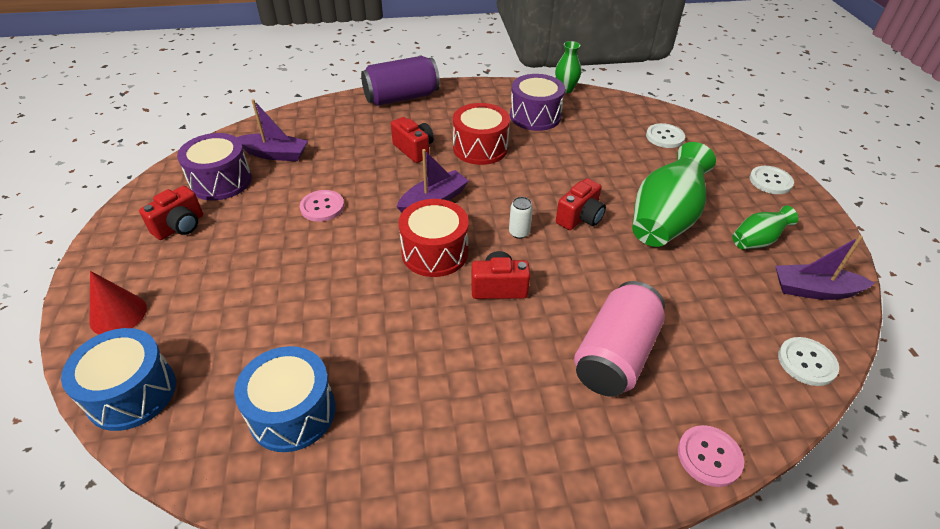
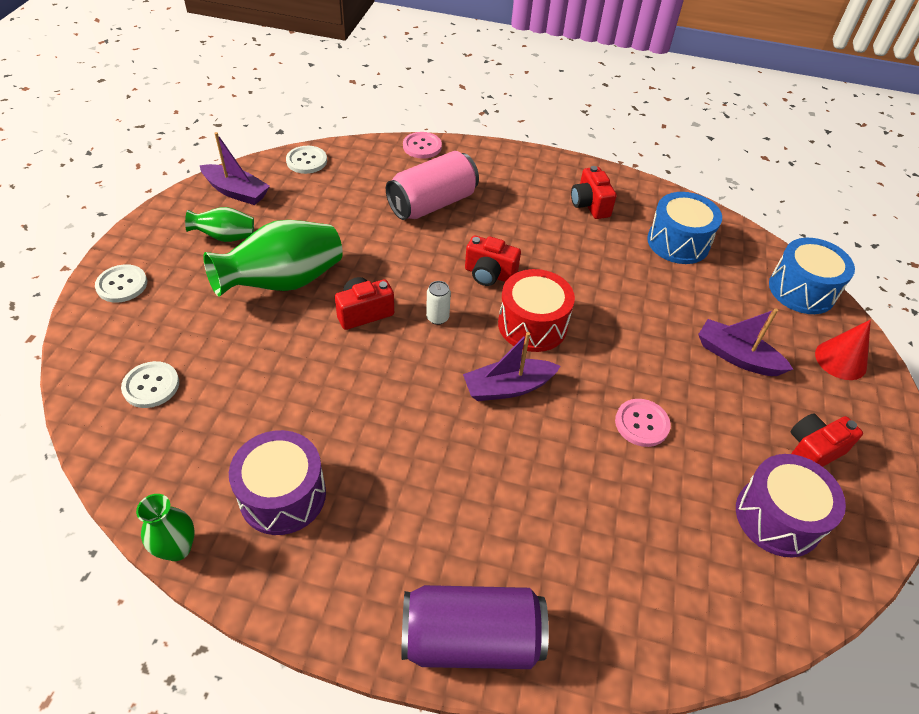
camera: 160 degrees left, 5 degrees up
purple boat [237,99,308,161] -> purple boat moved to [698,308,793,376]
red camera [391,117,434,163] -> red camera moved to [571,166,617,219]
red drum [453,103,510,165] -> none

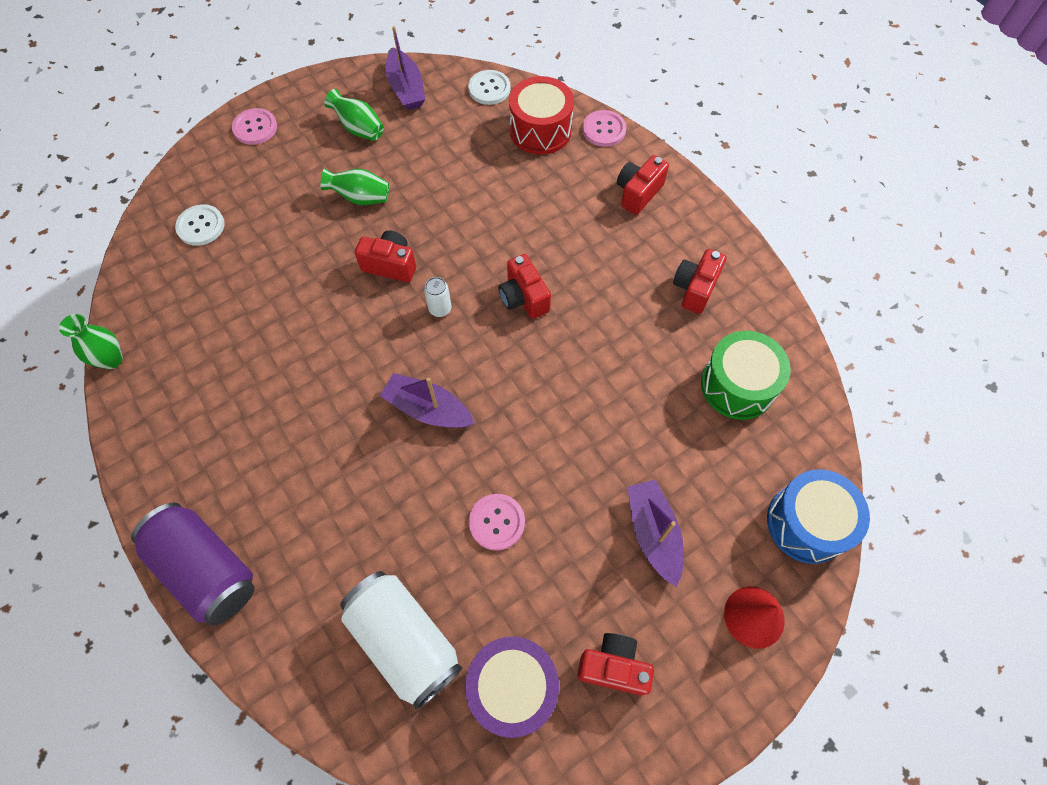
camera: 45 degrees right, 15 degrees up
white button [95,264,147,303] -> pink button [232,108,277,145]
green vase [203,220,343,297] -> green vase [320,168,389,205], size x0.52
purple drum [229,430,326,535] -> none
pink can [386,151,479,220] -> none
red drum [498,269,575,352] -> red drum moved to [509,76,574,155]
blue drum [647,192,722,264] -> green drum [701,331,791,420]
none -> white can [340,571,462,710]
none -> red camera [617,155,669,215]

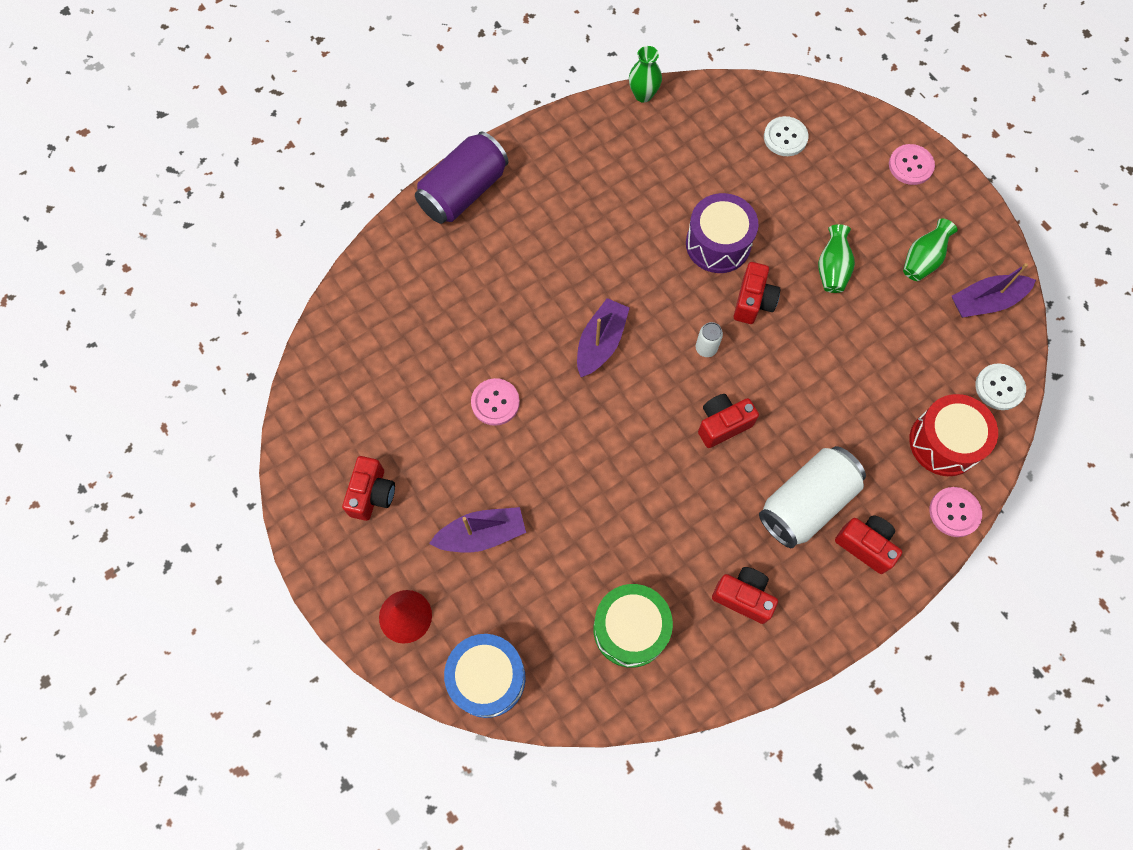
camera: 90 degrees right, 5 degrees up
white can [340,571,462,710] -> white can moved to [759,446,866,548]
purple drum [465,637,559,738] -> purple drum moved to [686,193,758,273]

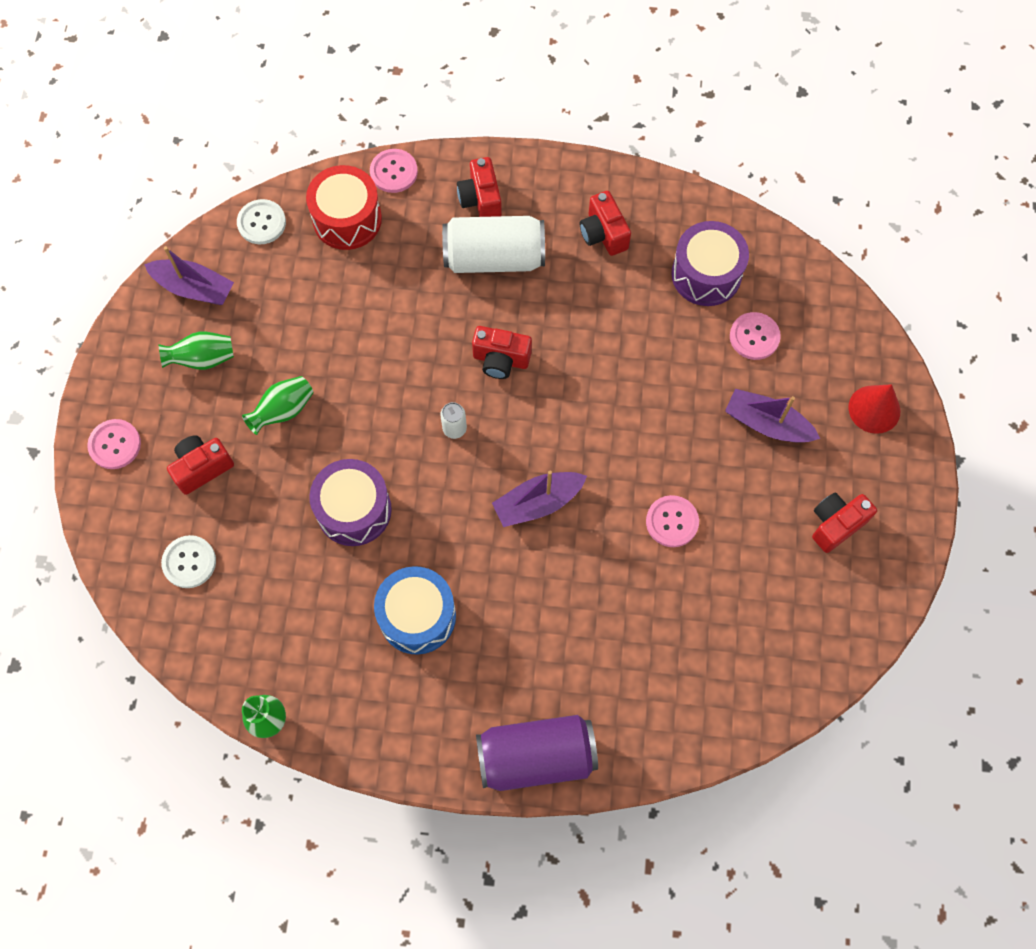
camera: 140 degrees left, 0 degrees up
blue drum [444,634,526,718] -> blue drum moved to [374,566,456,655]
green drum [594,584,673,668] -> purple drum [671,221,749,306]
red camera [734,262,780,324] -> red camera moved to [167,435,234,495]
none -> pink button [730,312,781,360]

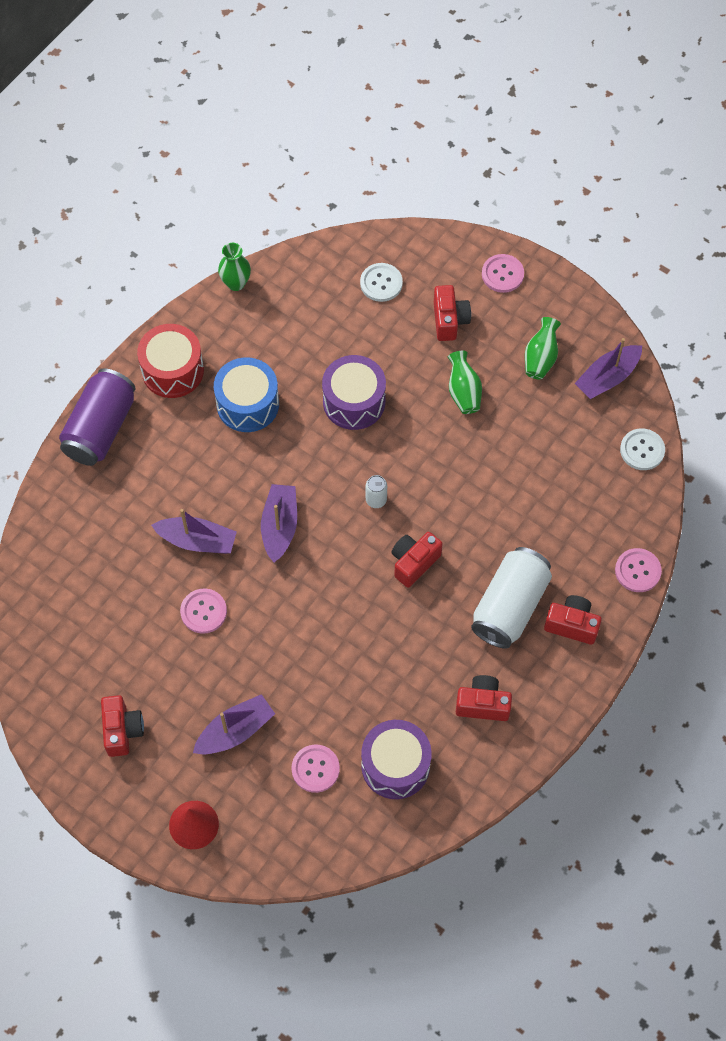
camera: 120 degrees right, 5 degrees down
red drum [306,165,382,250] -> red drum moved to [137,324,204,398]
none -> purple boat [151,509,237,554]

